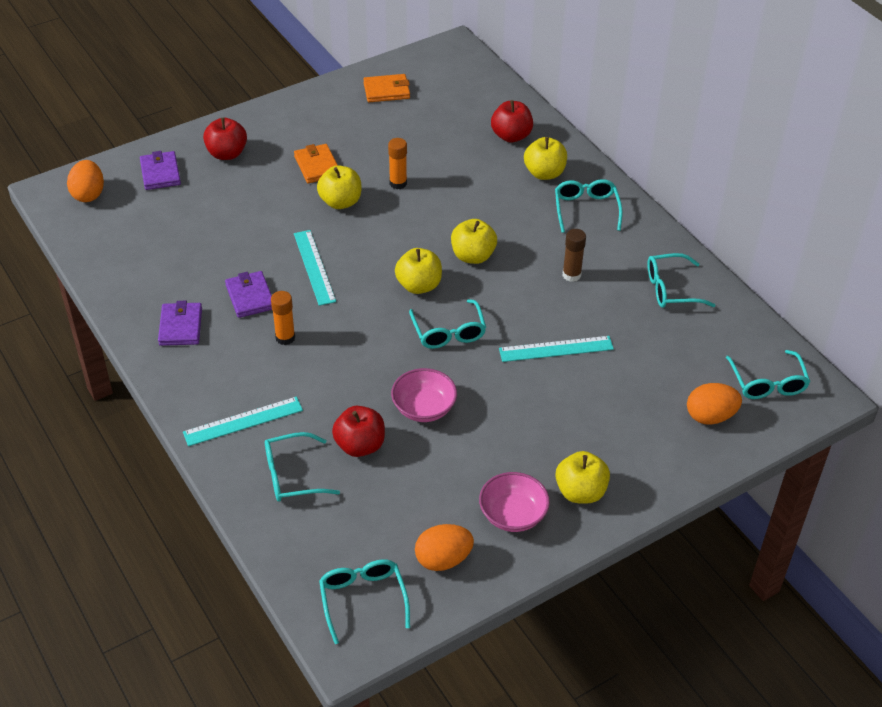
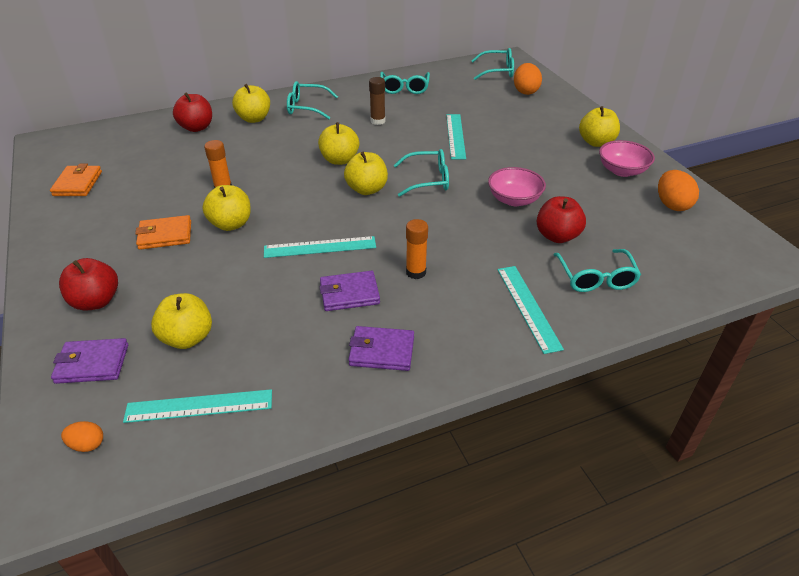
camera: 80 degrees left, 5 degrees down
orange egg [67,160,104,202] -> orange egg [61,421,103,452], size x0.56
turquoise glasses [319,559,410,644] -> none
none -> turquoise ruler [123,389,272,423]
none -> yellow apple [151,293,212,349]

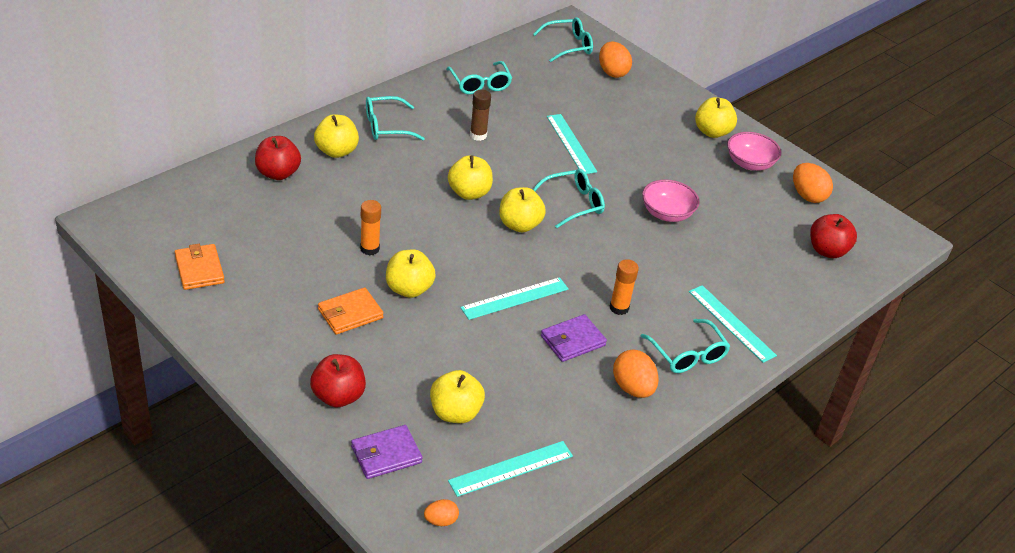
camera: 25 degrees left, 0 degrees up
purple wallet [348,326,414,371] -> orange egg [613,349,659,398]
red apple [537,196,586,243] -> red apple moved to [810,214,857,258]
turquoise glasses [553,249,641,292] -> turquoise glasses moved to [641,319,730,373]

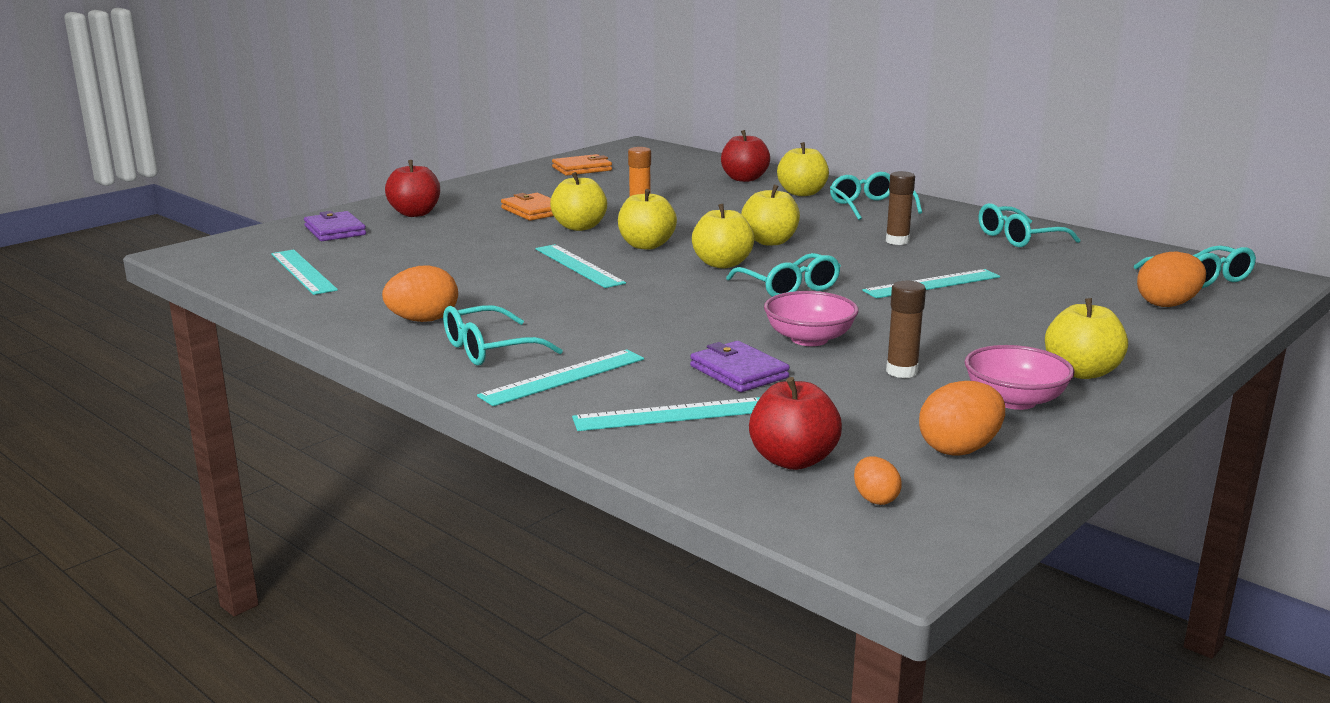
camera: 90 degrees right, 20 degrees down
orange egg [424,499,459,526] -> orange egg moved to [854,457,902,505]
yellow apple [430,370,485,423] -> yellow apple moved to [618,189,677,250]
purple wallet [541,314,607,362] -> purple wallet moved to [690,341,790,392]
orange glue stick [609,259,639,315] -> none
none -> turquoise ruler [572,397,760,431]
none -> brown glue stick [886,281,926,378]

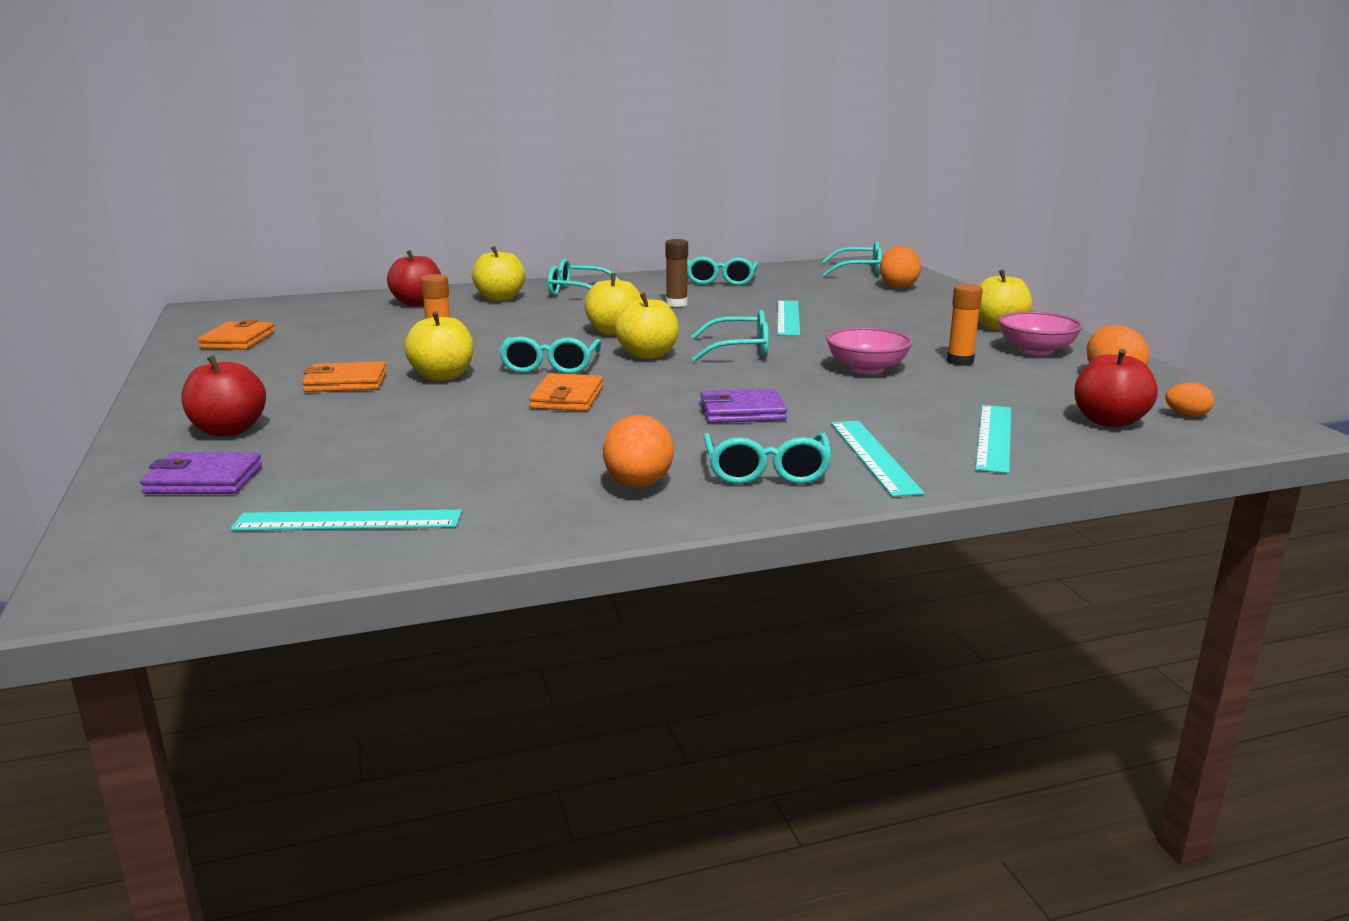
camera: 60 degrees left, 0 degrees up
turquoise ruler [535,244,626,288] -> orange wallet [529,373,603,411]
yellow apple [618,189,677,250] -> turquoise glasses [499,336,601,374]
purple wallet [690,341,790,392] -> purple wallet moved to [700,389,787,423]
brown glue stick [886,281,926,378] -> orange glue stick [947,284,983,366]

